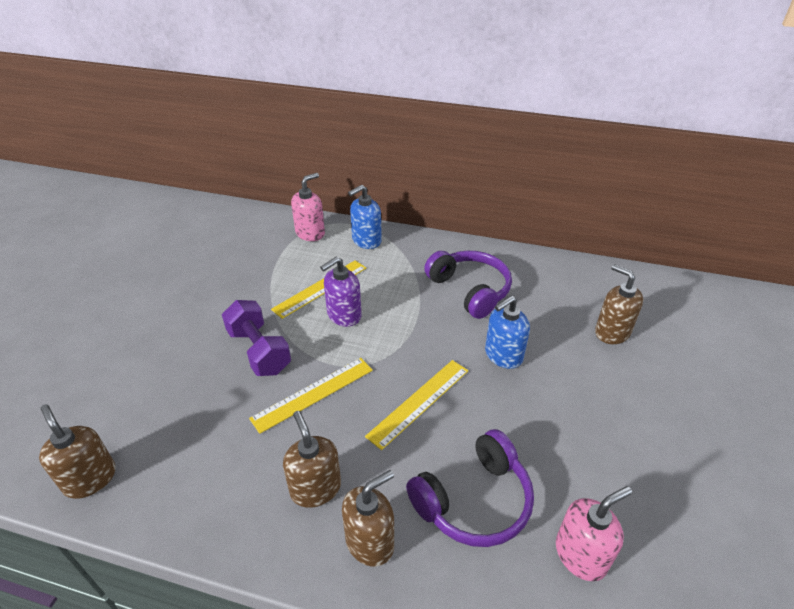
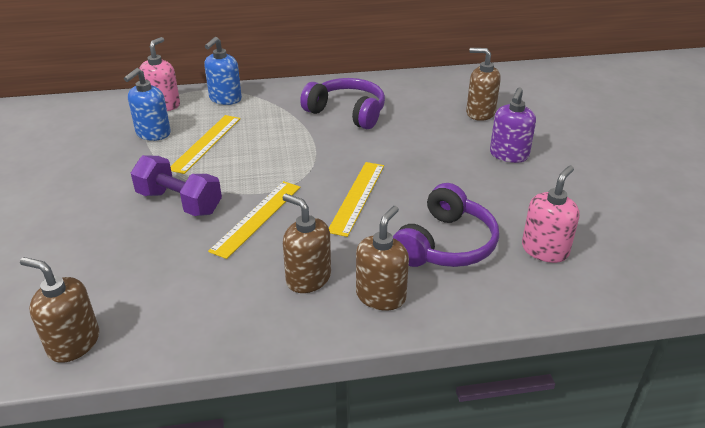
camera: 25 degrees left, 5 degrees down
purple soap dispenser [320,257,362,327] -> purple soap dispenser moved to [490,87,536,163]
blue soap dispenser [485,296,530,369] -> blue soap dispenser moved to [124,68,171,141]

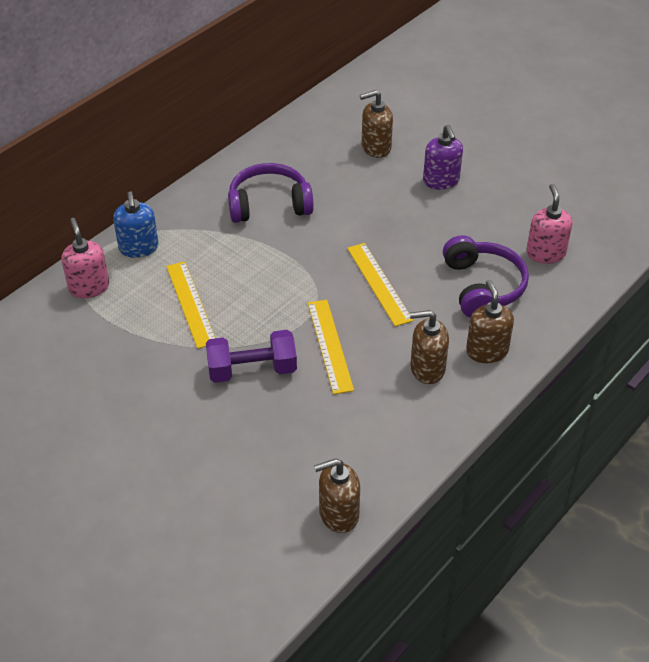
camera: 40 degrees left, 10 degrees up
blue soap dispenser [124,68,171,141] -> none

